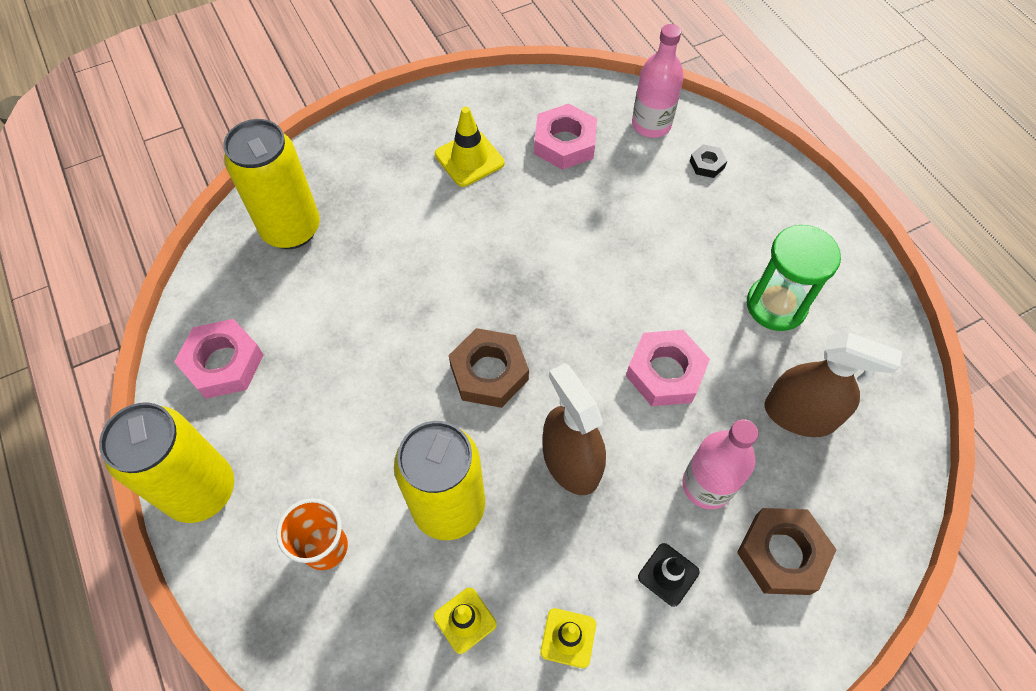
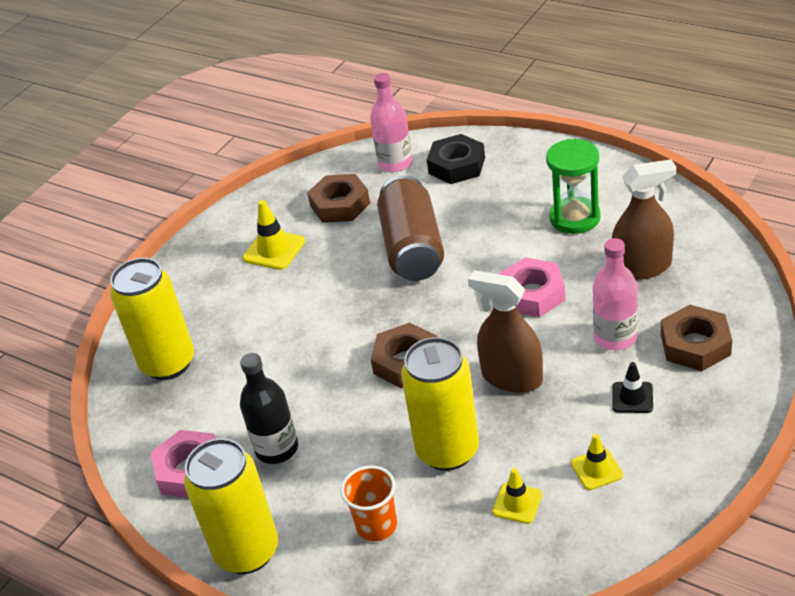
camera: 25 degrees left, 20 degrees down
pink nut [534,103,597,170] -> brown nut [307,174,370,223]
black nut [690,144,727,178] -> black nut [427,134,485,184], size x1.95
none -> black bottle [240,353,298,464]
none -> brown can [377,175,444,281]

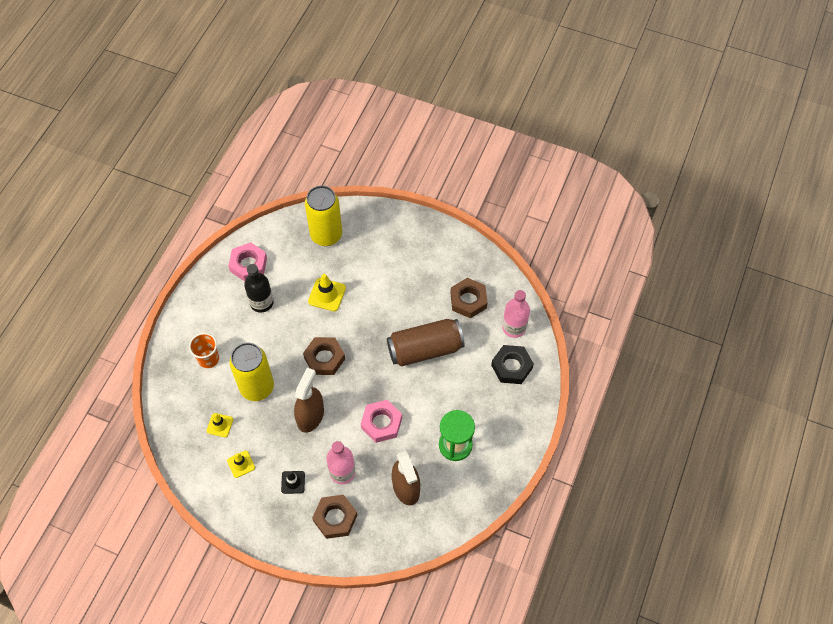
camera: 75 degrees right, 20 degrees up
yellow can [184,438,278,574] -> none
yellow traffic cone [243,200,305,270] -> yellow traffic cone moved to [308,274,346,311]

